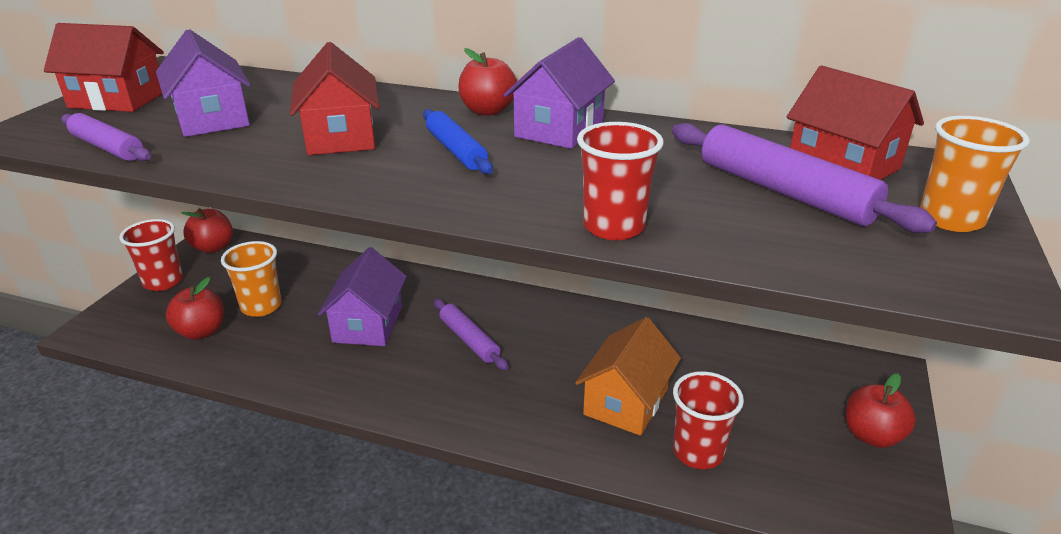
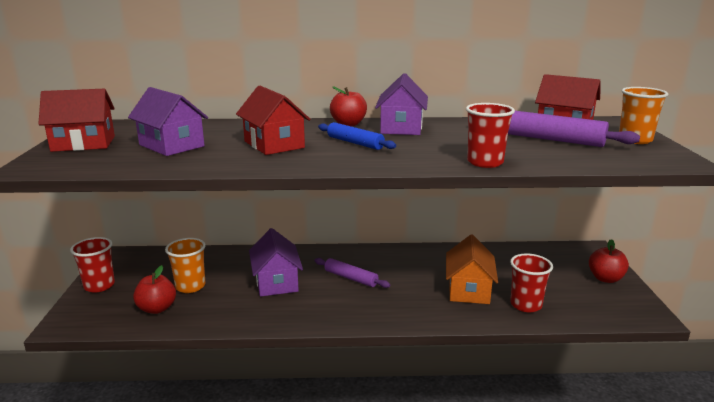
camera: 20 degrees left, 10 degrees down
purple rolling pin [61,113,151,161] -> none
red apple [181,208,233,253] -> none

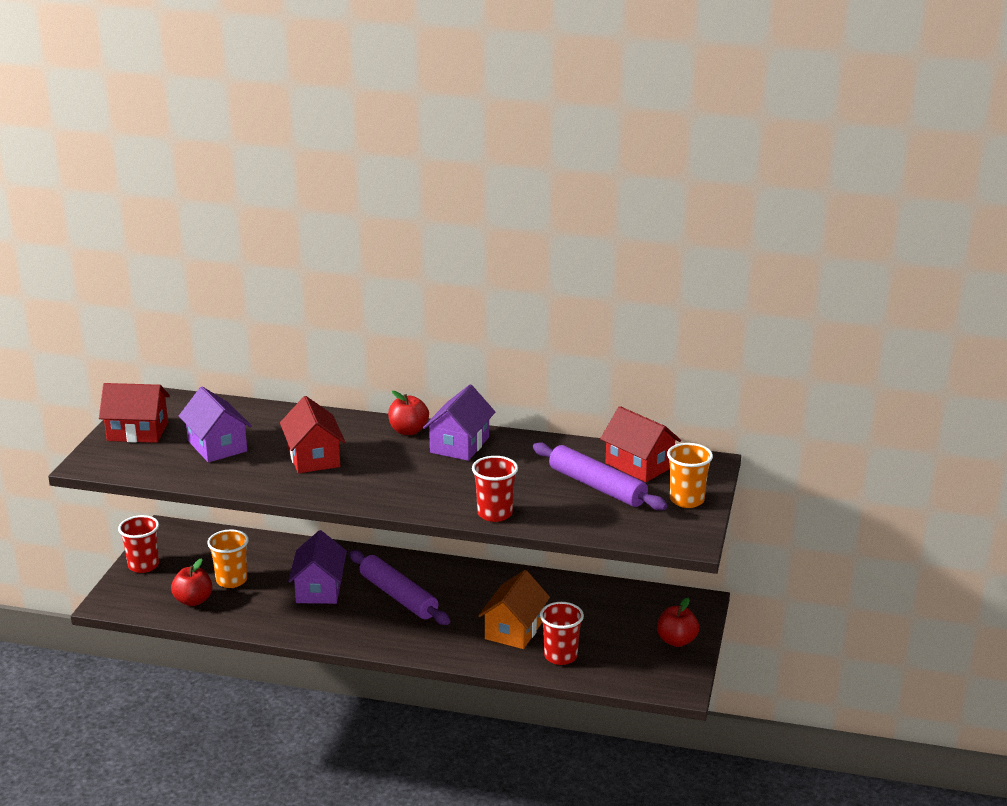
camera: 15 degrees right, 5 degrees up
purple rolling pin [314,258,390,288] -> purple rolling pin [350,550,450,625], size x1.60
blue rolling pin [318,122,396,150] -> none

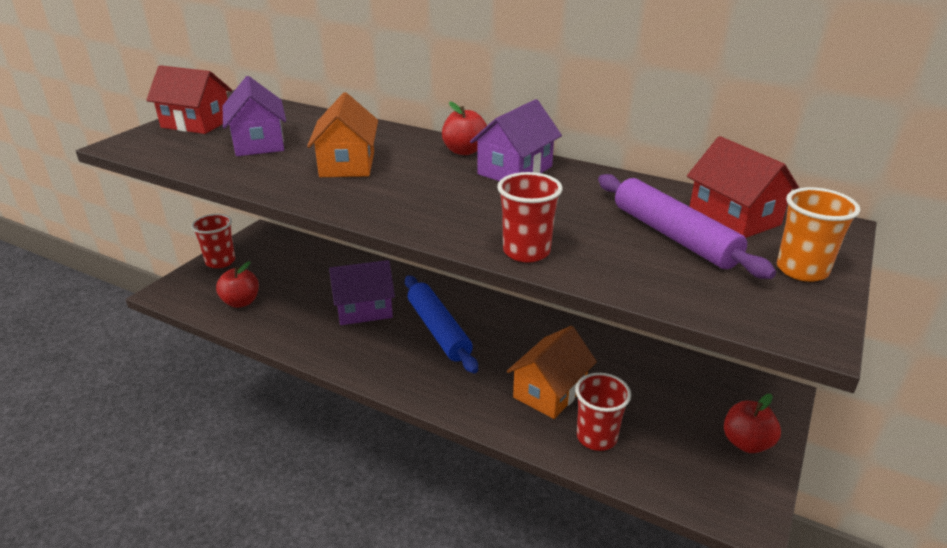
camera: 15 degrees right, 5 degrees up
orange cup [207,529,249,588] -> none
red house [280,396,345,473] -> orange house [307,92,378,177]
purple house [288,530,347,604] -> purple house turned 60 degrees clockwise [329,260,395,325]
purple rolling pin [350,550,450,625] -> blue rolling pin [405,276,478,374]

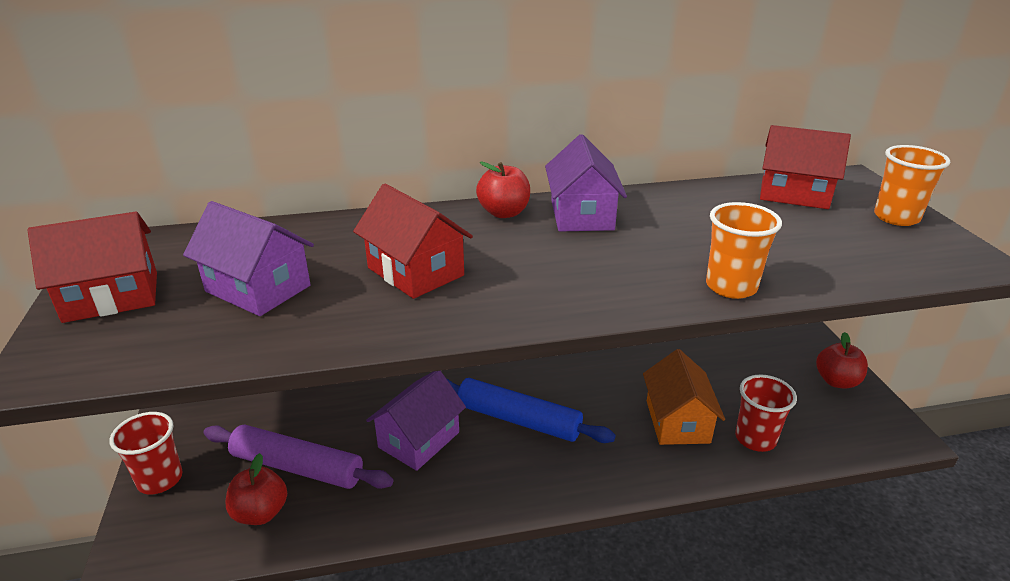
camera: 40 degrees left, 0 degrees up
orange house [307,92,378,177] -> red house [353,184,473,299]
red cup [497,172,562,263] -> orange cup [706,202,782,299]
purple rolling pin [598,174,776,279] -> purple rolling pin moved to [203,425,393,489]

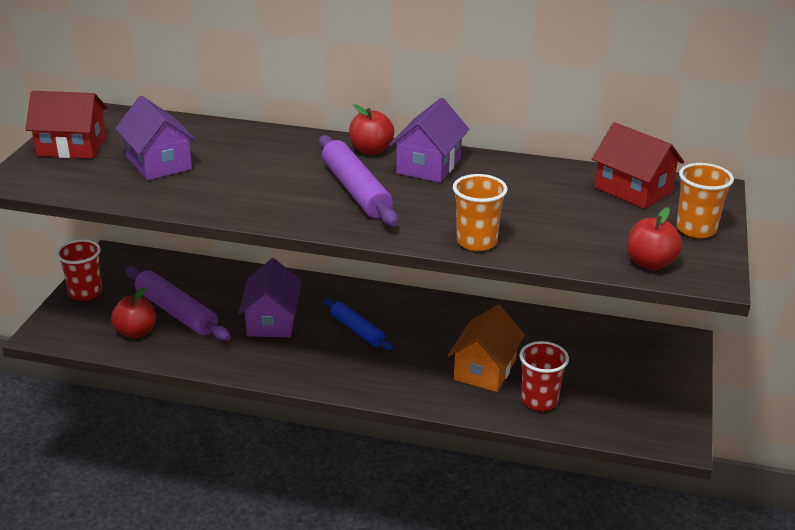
camera: 25 degrees right, 0 degrees up
red house [353,184,473,299] -> none
purple house [366,371,466,471] -> purple house turned 60 degrees counterclockwise [238,258,302,337]
blue rolling pin [447,378,616,443] -> blue rolling pin [324,298,393,351], size x0.63
red apple [816,332,868,388] -> red apple moved to [627,207,682,270]
none -> purple rolling pin [319,135,398,226]

